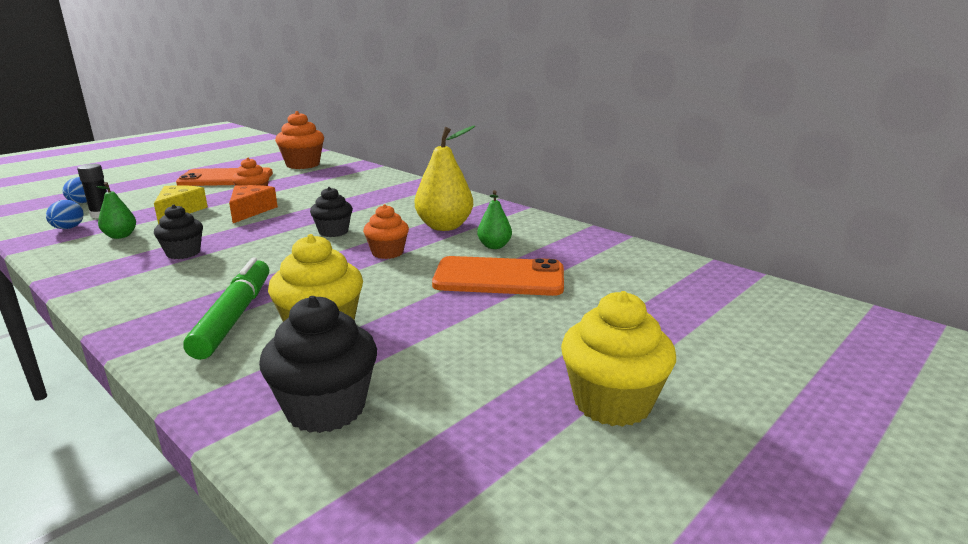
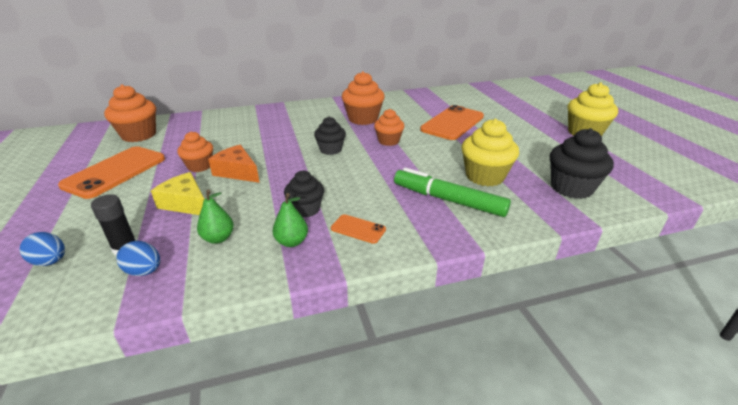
camera: 60 degrees left, 10 degrees up
yellow pear [415,126,475,231] -> orange cupcake [342,71,385,125]
green pear [477,190,512,249] -> green pear moved to [273,193,308,247]
none -> orange phone [331,214,386,244]

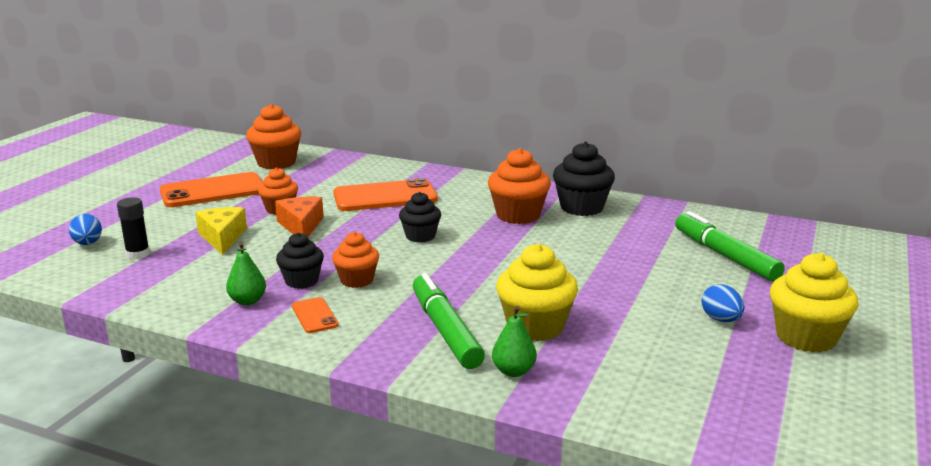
camera: 40 degrees right, 10 degrees down
blue egg [116,241,160,276] -> blue egg moved to [702,284,744,322]
green pear [197,190,234,244] -> green pear moved to [492,306,537,377]
orange cupcake [374,109,405,146] -> orange cupcake moved to [332,232,379,288]
orange phone [420,105,484,140] -> orange phone moved to [333,178,438,211]
black cupcake [550,128,614,199] -> black cupcake moved to [553,142,615,216]
none -> green marker [675,211,785,281]

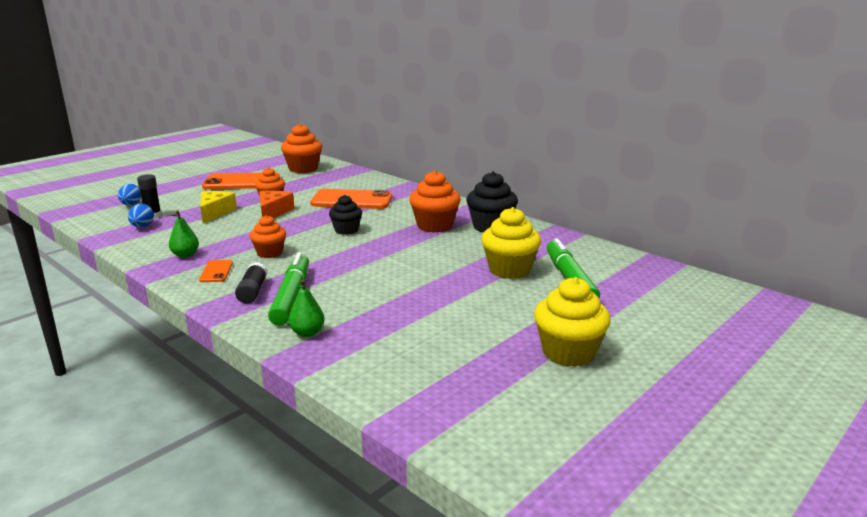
camera: 20 degrees right, 0 degrees up
black cupcake [276,232,324,289] -> none
yellow cupcake [496,244,578,341] -> yellow cupcake moved to [481,207,541,279]
blue egg [702,284,744,322] -> blue egg moved to [128,204,154,228]
none -> black glue stick [235,262,268,304]

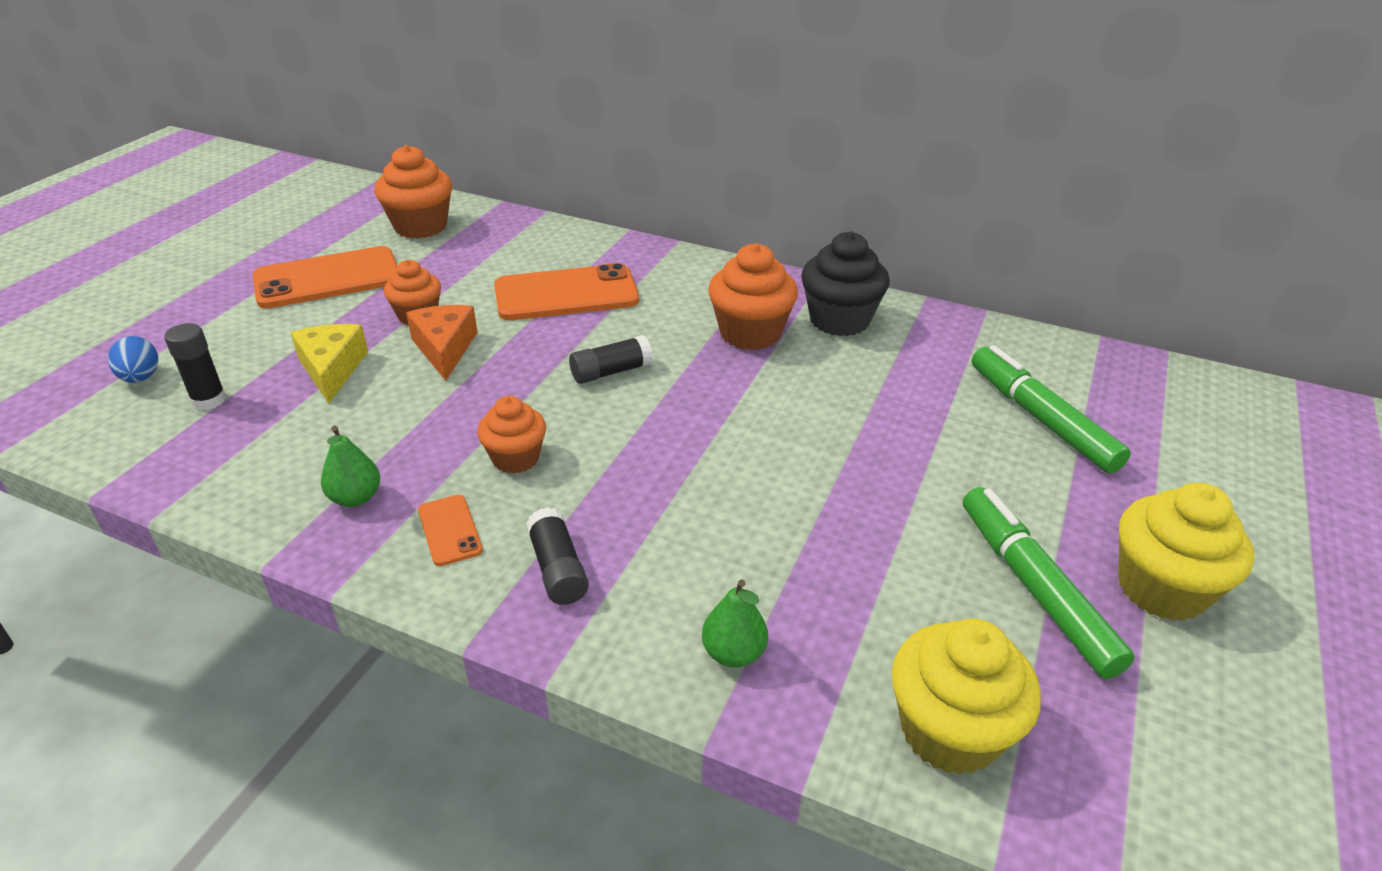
camera: 20 degrees left, 15 degrees up
blue egg [128,204,154,228] -> none
green marker [268,252,309,325] -> green marker moved to [963,487,1135,679]
black cupcake [329,195,362,235] -> black glue stick [569,335,653,384]
yellow cupcake [481,207,541,279] -> yellow cupcake moved to [892,618,1041,775]

